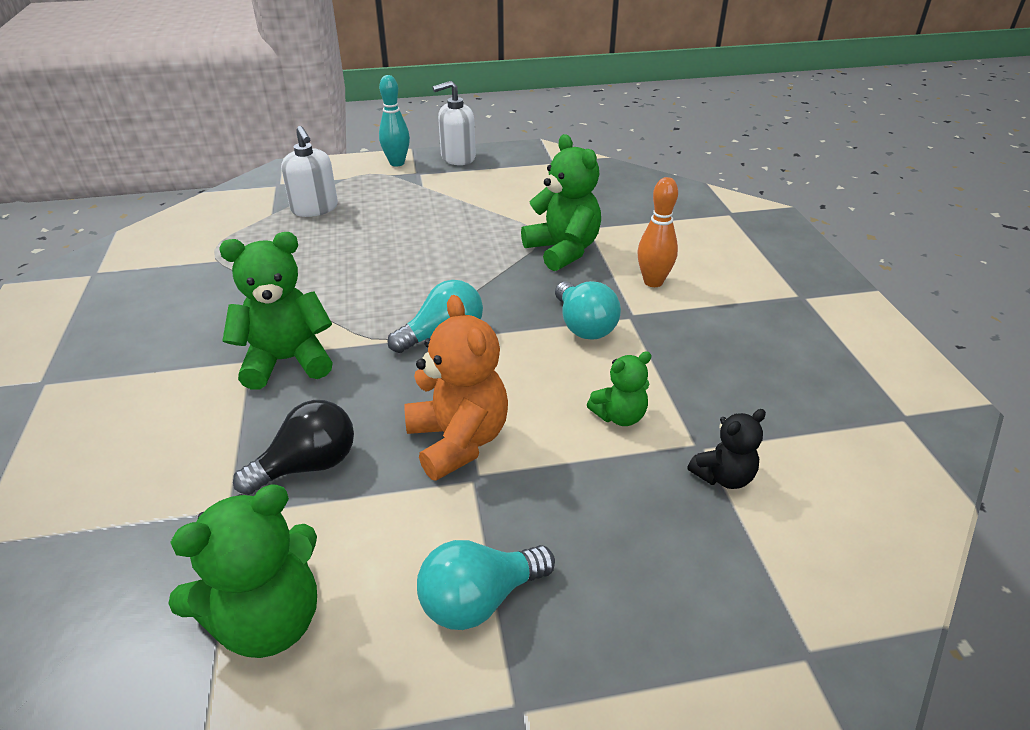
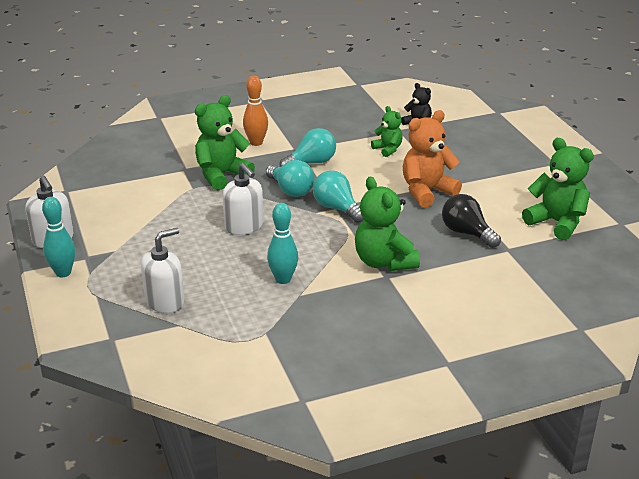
camera: 100 degrees left, 5 degrees down
turquoise light bulb [417,540,555,630] -> turquoise light bulb moved to [266,160,315,197]
none -> white soap dispenser [223,163,264,235]
none -> turquoise bowling pin [267,203,298,284]

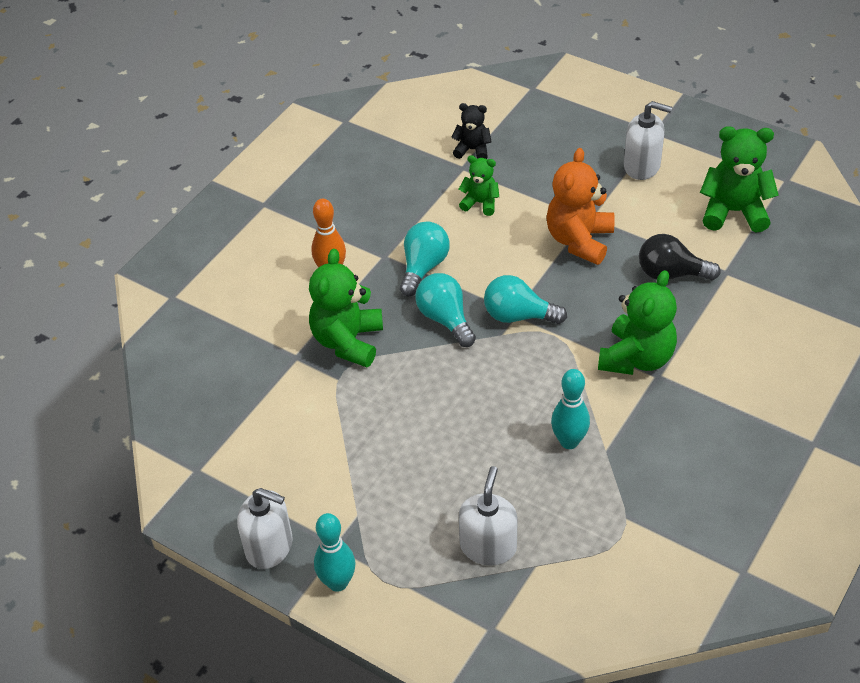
camera: 35 degrees left, 15 degrees up
white soap dispenser [223,163,264,235] -> white soap dispenser moved to [623,101,672,180]
turquoise light bulb [266,160,315,197] -> turquoise light bulb turned 135 degrees counterclockwise [415,273,476,347]
green teddy bear [355,177,420,271] -> green teddy bear turned 90 degrees counterclockwise [598,270,677,375]

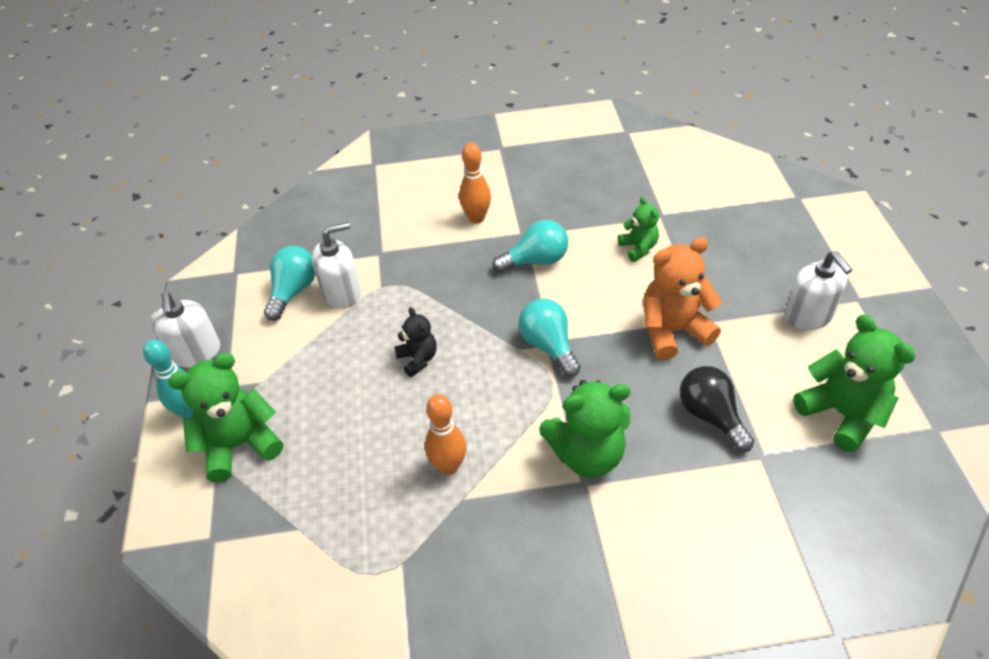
camera: 50 degrees right, 0 degrees up
green teddy bear [309,249,383,367] -> green teddy bear moved to [168,353,283,483]
turquoise light bulb [415,273,476,347] -> turquoise light bulb moved to [264,246,316,321]
black teddy bear [451,103,492,159] -> black teddy bear moved to [395,307,437,377]
white soap dispenser [459,466,518,565] -> white soap dispenser moved to [312,222,361,309]
turquoise bowling pin [551,369,590,449] -> orange bowling pin [425,394,466,475]

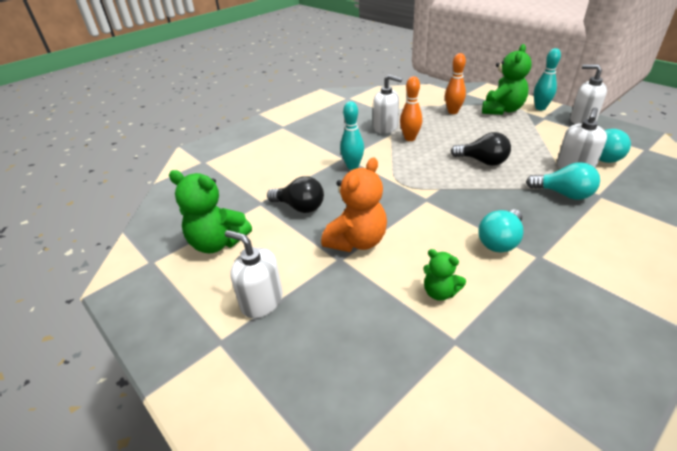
camera: 145 degrees right, 10 degrees down
black teddy bear [395,307,437,377] -> black light bulb [451,132,511,166]
orange bowling pin [459,143,491,224] -> orange bowling pin moved to [445,53,466,114]
turquoise light bulb [519,299,581,377] -> turquoise light bulb moved to [526,162,600,200]
green teddy bear [539,380,631,478] -> turquoise bowling pin [340,101,364,170]
none -> white soap dispenser [373,75,402,134]

